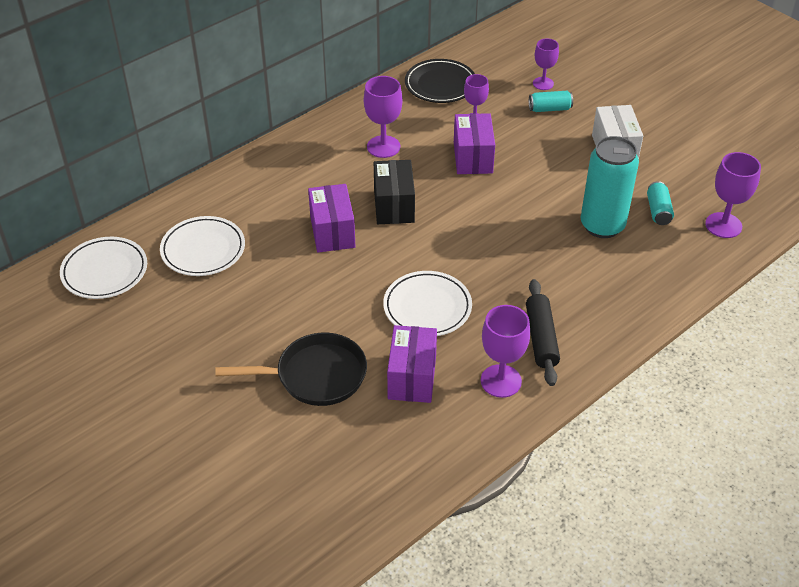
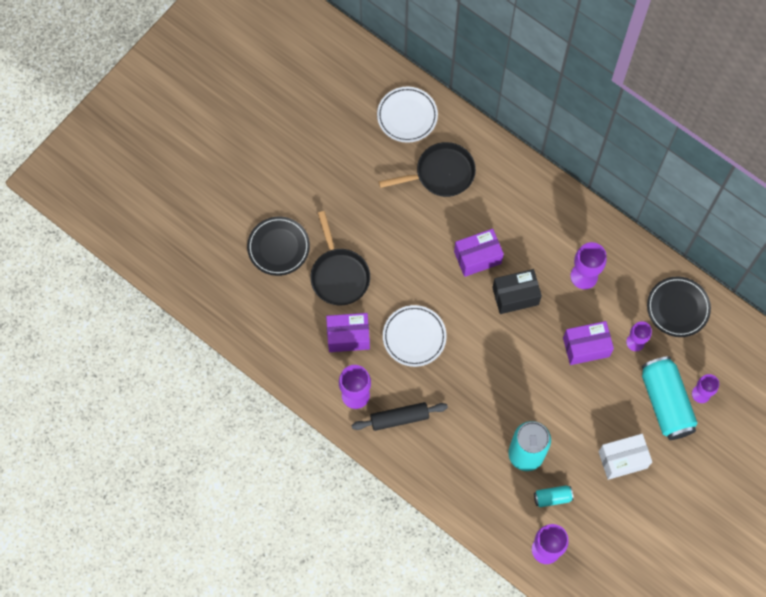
camera: 80 degrees right, 25 degrees up
white plate [160,216,245,276] -> black pan [379,142,476,197]
turquoise can [529,91,573,112] -> turquoise can [642,356,697,440], size x2.13
none -> black plate [247,217,310,276]

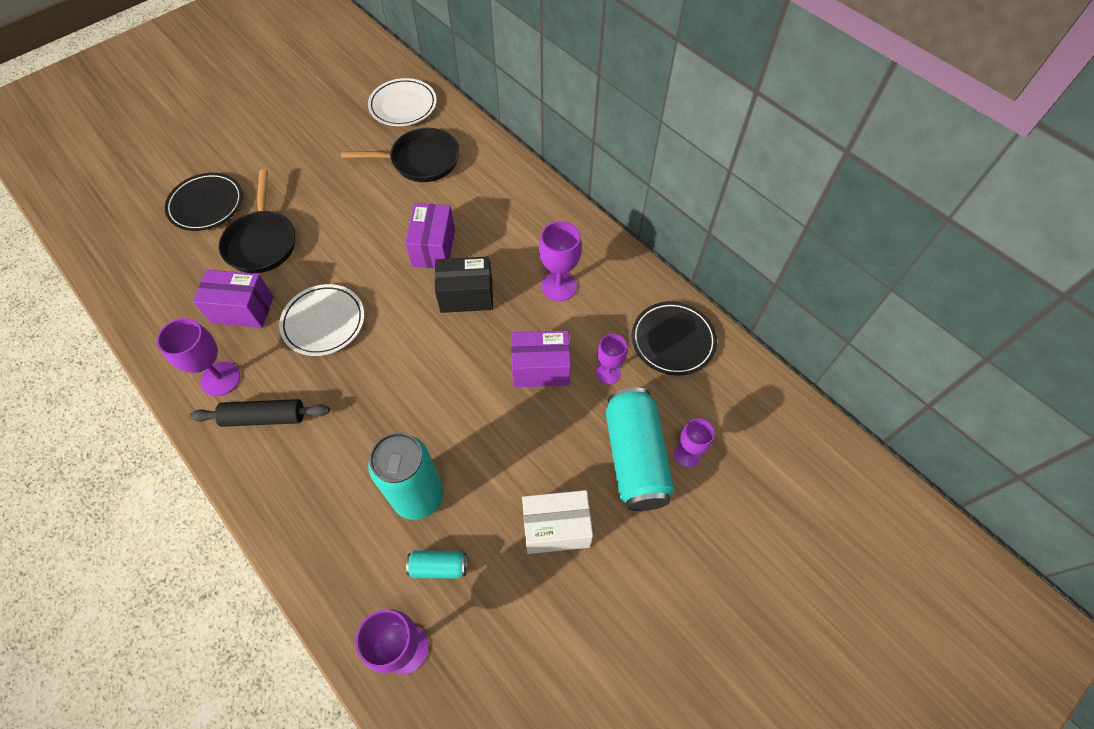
camera: 10 degrees right, 10 degrees down
purple box [454,229,504,277] -> purple box turned 75 degrees counterclockwise [405,203,455,268]

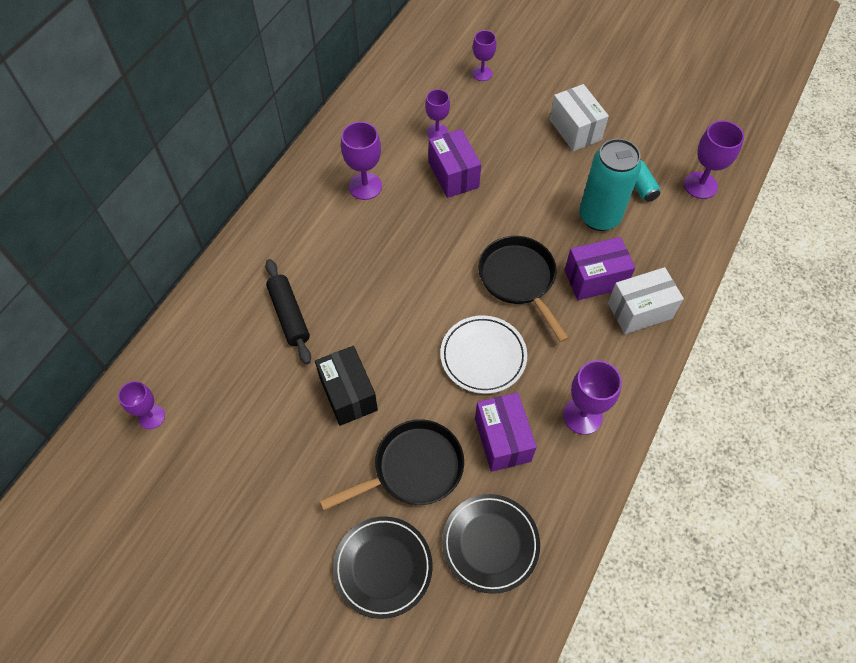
camera: 110 degrees left, 0 degrees up
black rolling pin [190,399,330,427] -> black rolling pin moved to [265,259,311,364]
black pan [341,128,459,182] -> black pan moved to [478,236,569,342]
white plate [368,78,437,126] -> purple goblet [118,381,165,429]
purple box [405,203,455,268] -> purple box moved to [565,237,635,300]
black box [435,256,493,313] -> black box moved to [315,346,378,426]
turquoise can [606,387,674,511] -> none
black plate [632,301,717,375] -> black plate moved to [442,494,540,594]
none -> white box [608,267,684,334]

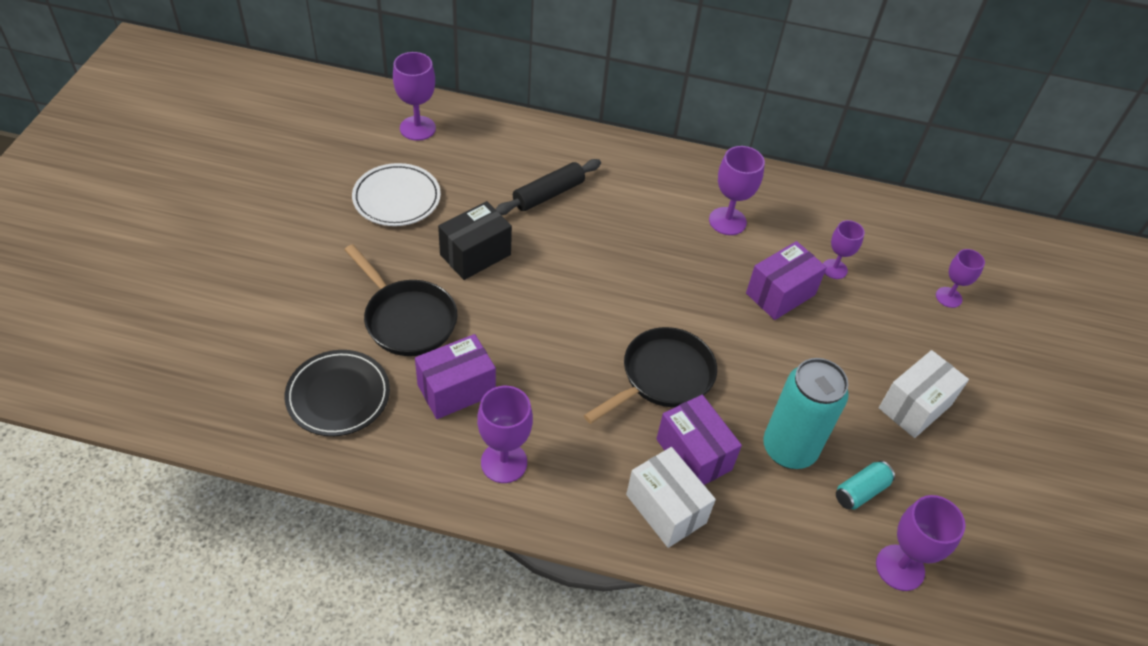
camera: 70 degrees right, 10 degrees down
purple goblet [118,381,165,429] -> purple goblet [393,52,436,141], size x1.50
black plate [333,516,433,619] -> none
white plate [440,315,527,394] -> white plate moved to [352,163,441,226]

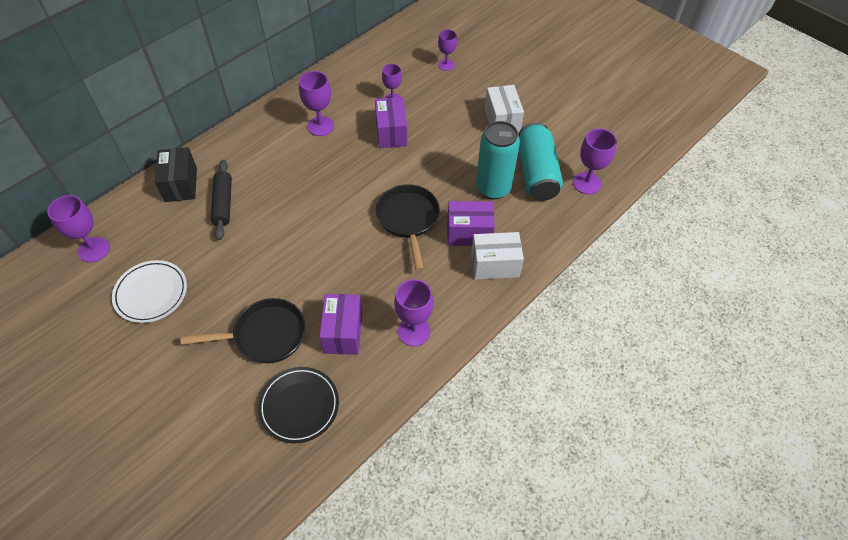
camera: 55 degrees left, 5 degrees up
black box [438,201,512,280] -> black box moved to [155,147,197,202]
turquoise can [836,461,895,510] -> turquoise can [519,122,563,201], size x2.13

